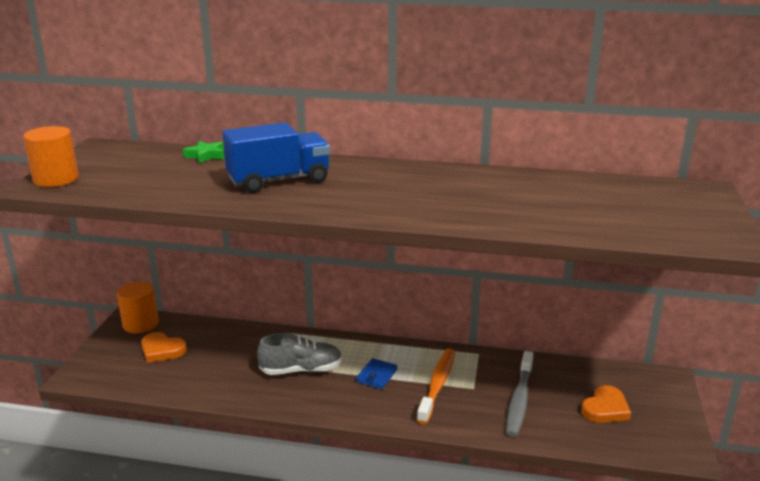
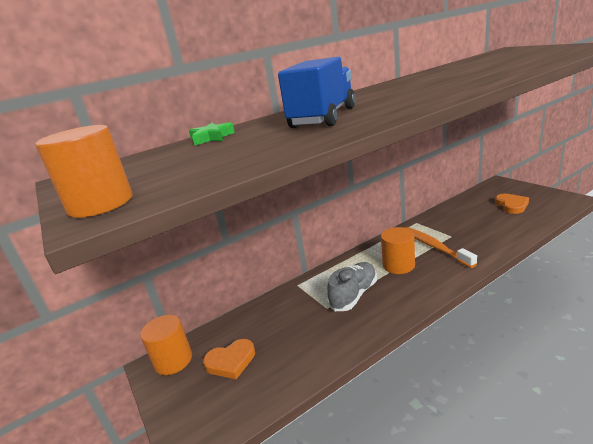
camera: 40 degrees left, 0 degrees up
blue wallet [356,358,397,389] -> orange cylinder [381,227,415,274]
grey toothbrush [506,351,534,437] -> none

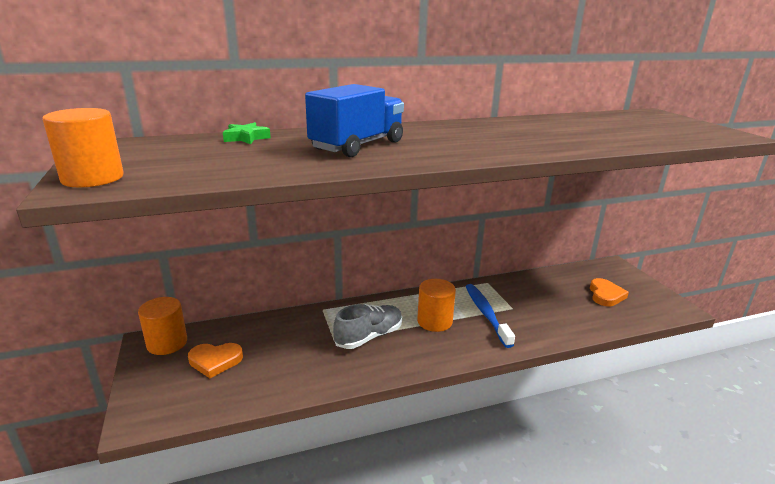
camera: 10 degrees right, 0 degrees up
orange toothbrush [406,227,477,268] -> blue toothbrush [466,284,515,348]

